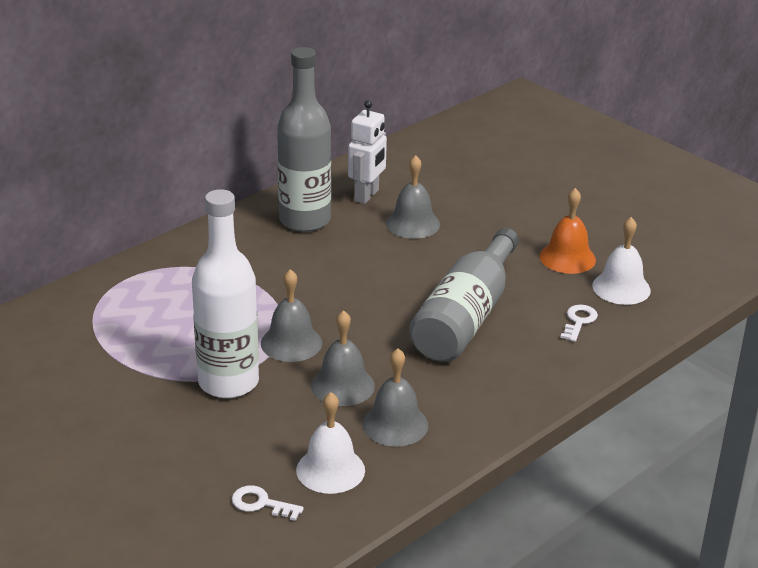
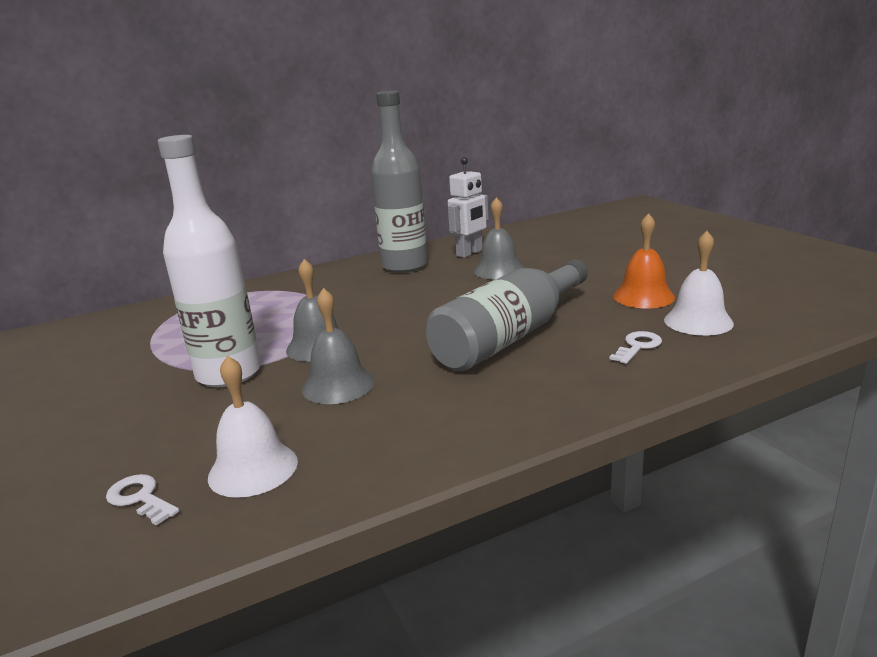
camera: 20 degrees right, 10 degrees down
grey bell [362,348,429,446] -> none

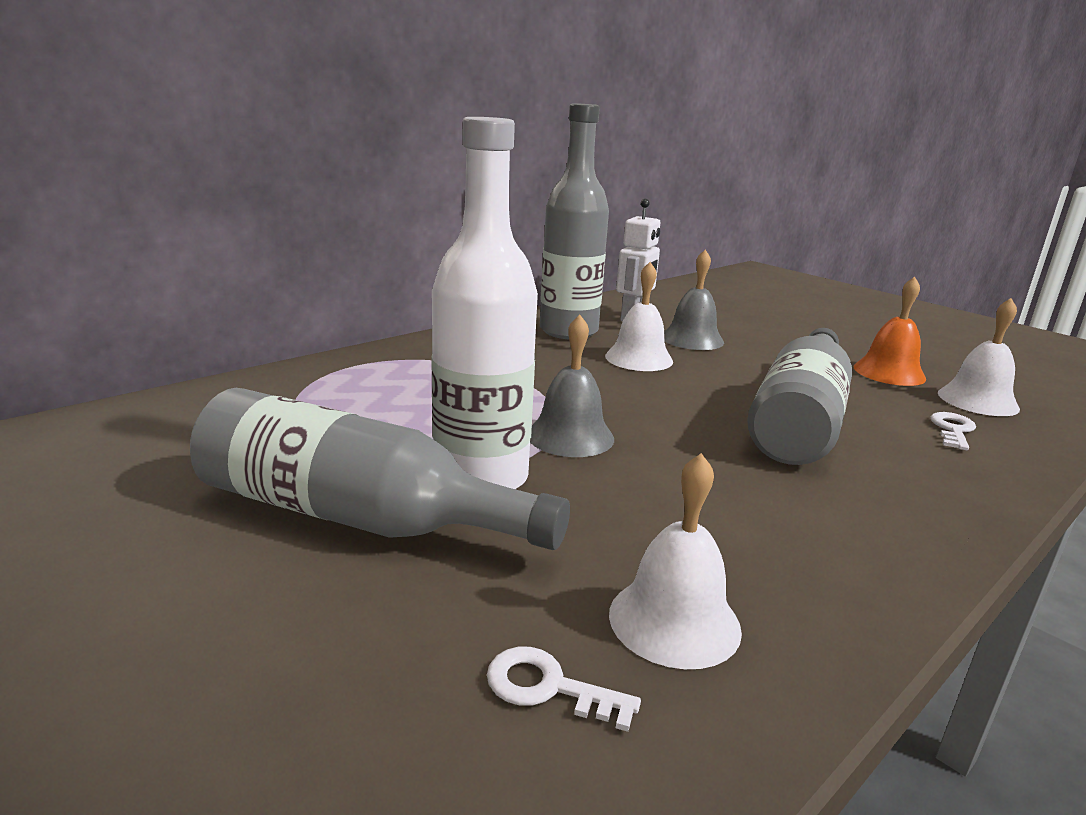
camera: 20 degrees left, 0 degrees up
grey bell [302,288,375,404] -> none
none -> grey bottle [190,388,570,550]
none -> white bell [605,262,673,371]

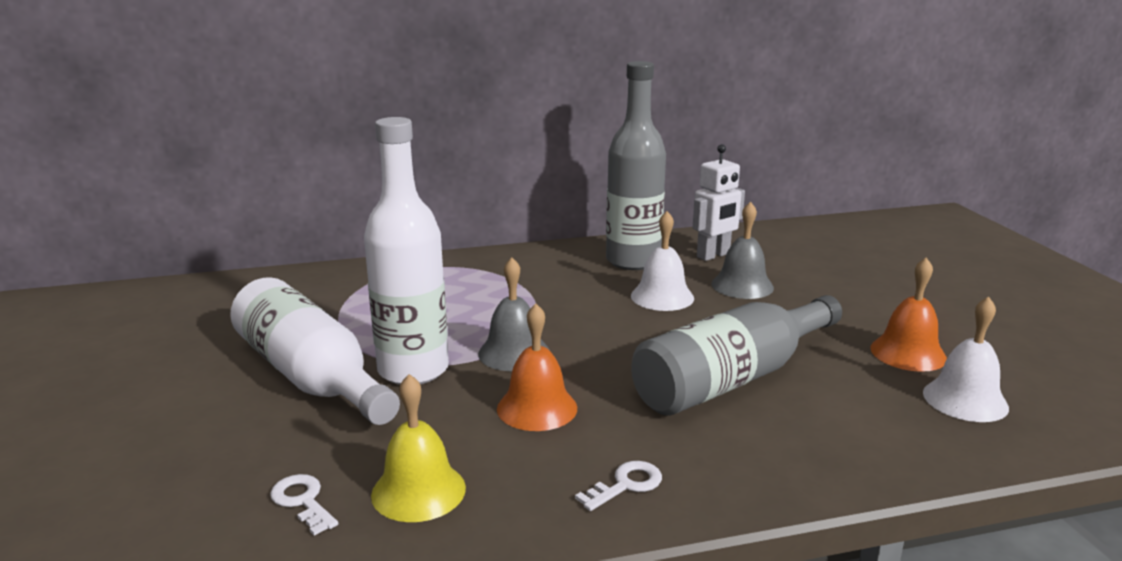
camera: 30 degrees right, 0 degrees up
grey bottle [190,388,570,550] -> white bottle [230,277,400,425]
white bell [609,453,742,669] -> yellow bell [371,374,466,522]
white key [931,412,976,450] -> white key moved to [575,461,662,511]
none -> orange bell [497,304,577,431]

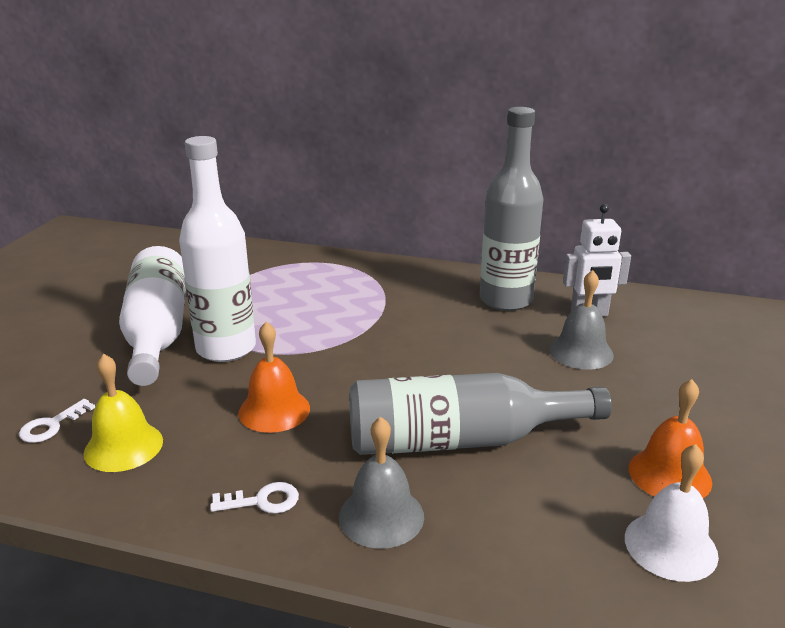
camera: 30 degrees right, 5 degrees up
white key [270,474,338,536] -> white key turned 135 degrees counterclockwise [19,399,95,443]
grey bell [478,257,550,371] -> grey bell moved to [339,417,424,549]
white bell [631,211,694,311] -> none

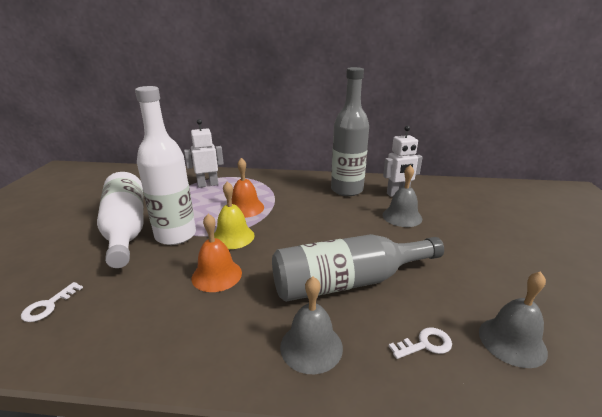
camera: 10 degrees left, 0 degrees up
yellow bell [84,354,163,472] -> yellow bell moved to [214,181,254,249]
white key [210,482,299,514] -> white key moved to [389,327,452,359]
white bell [625,444,719,582] -> grey bell [479,271,548,368]
orange bell [629,379,712,498] -> orange bell moved to [232,158,264,218]
none -> white robot [184,119,224,188]

